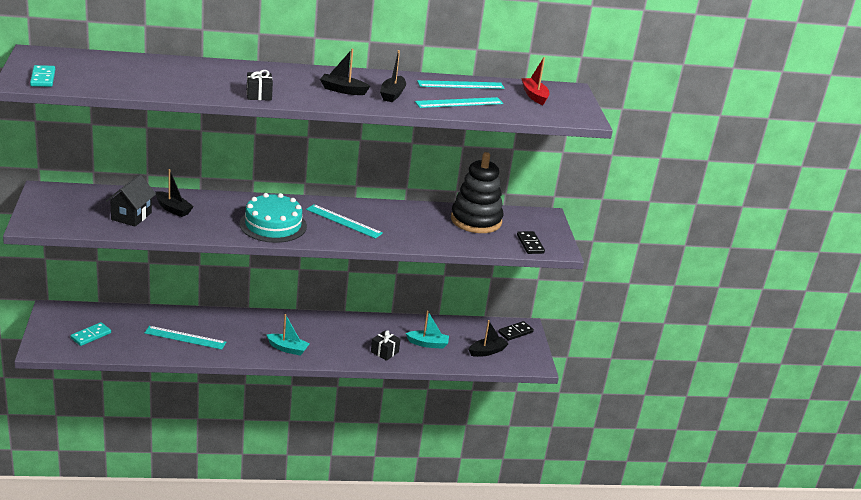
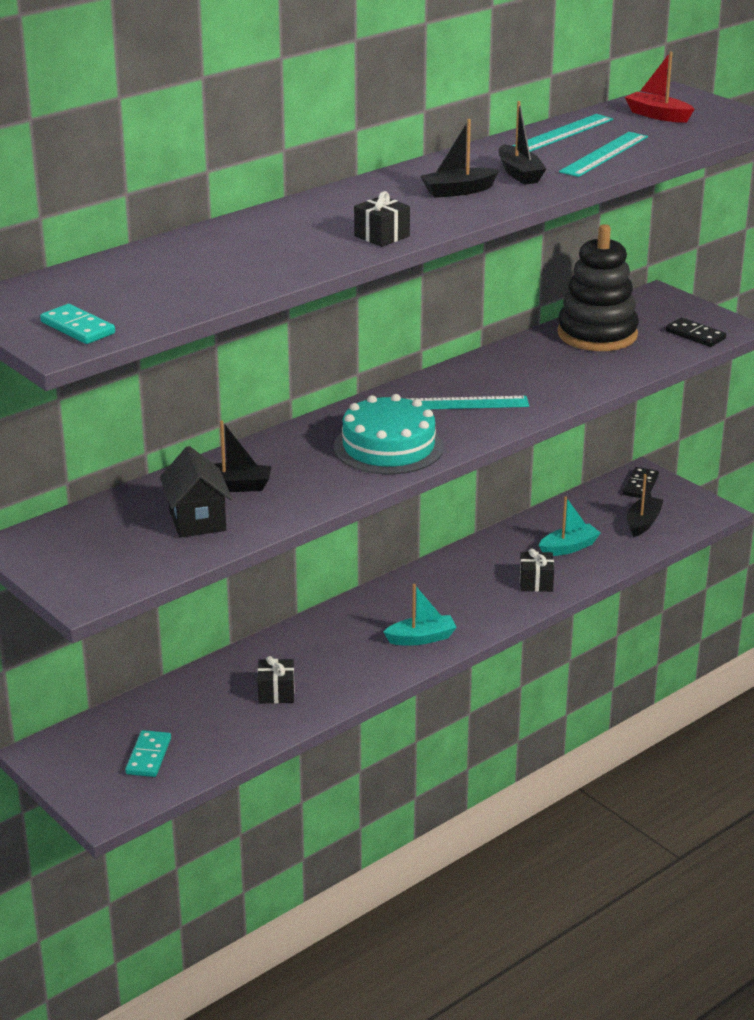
camera: 30 degrees left, 0 degrees up
turquoise ruler [144,326,226,350] -> black gift [258,656,295,703]

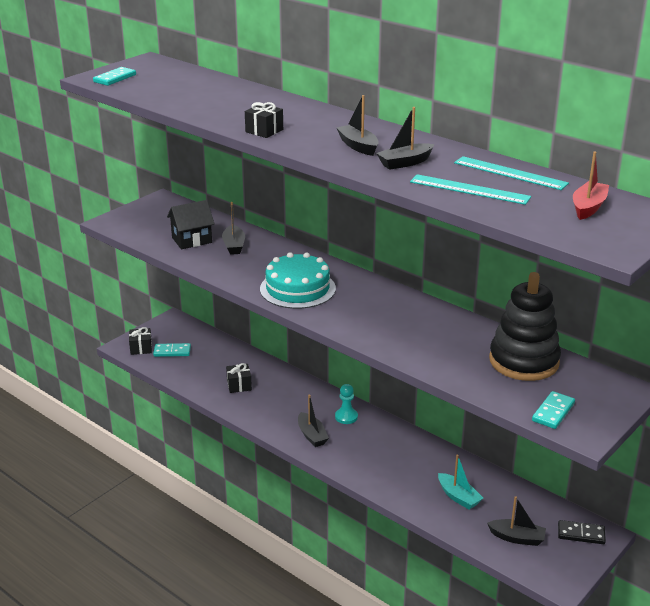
camera: 80 degrees right, 0 degrees up
turquoise boat [383,584,457,646] -> black boat [298,395,329,447]
turquoise ruler [406,396,529,409] -> none
black gift [520,548,554,592] -> black gift moved to [129,327,152,355]
black domino [666,317,726,347] -> turquoise domino [532,391,575,429]
none -> turquoise pawn [335,384,358,424]

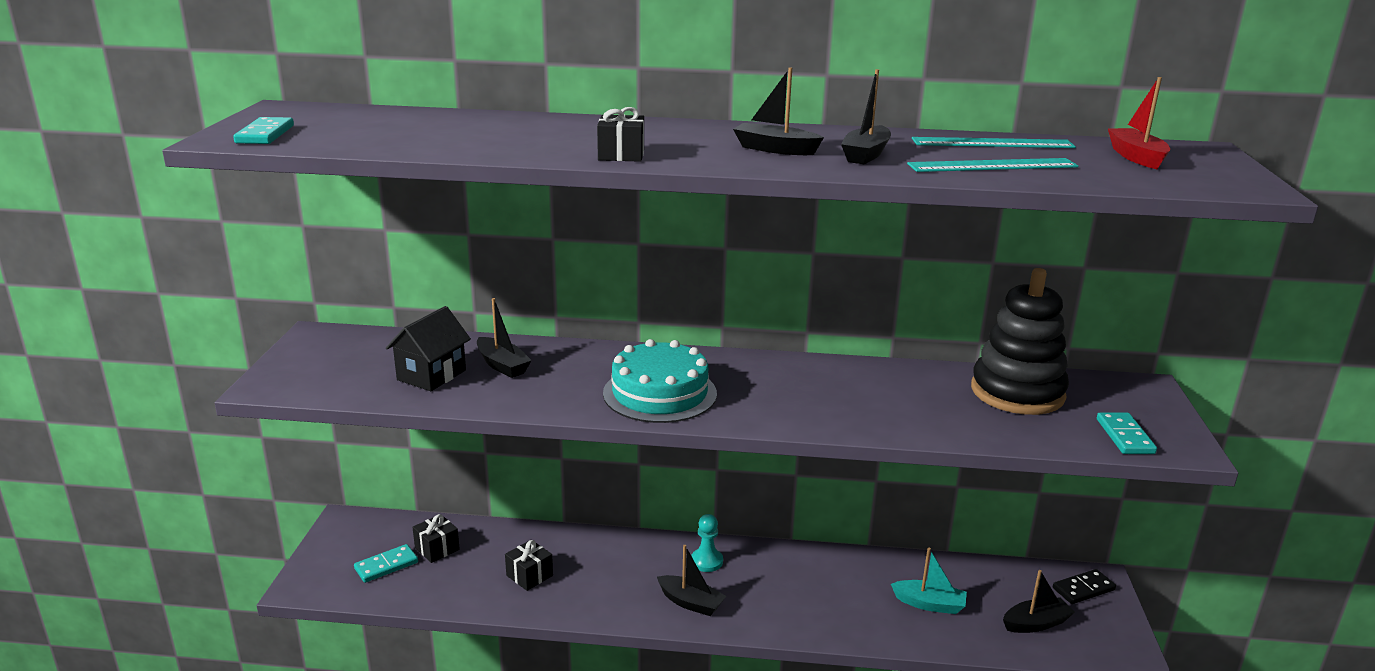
camera: 35 degrees left, 5 degrees down
black gift [129,327,152,355] -> black gift moved to [412,514,460,563]

